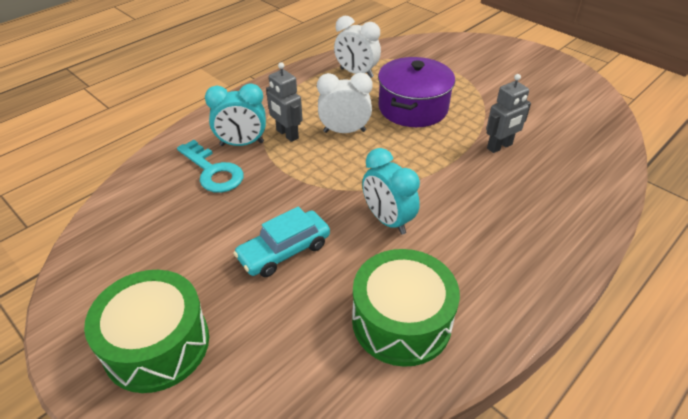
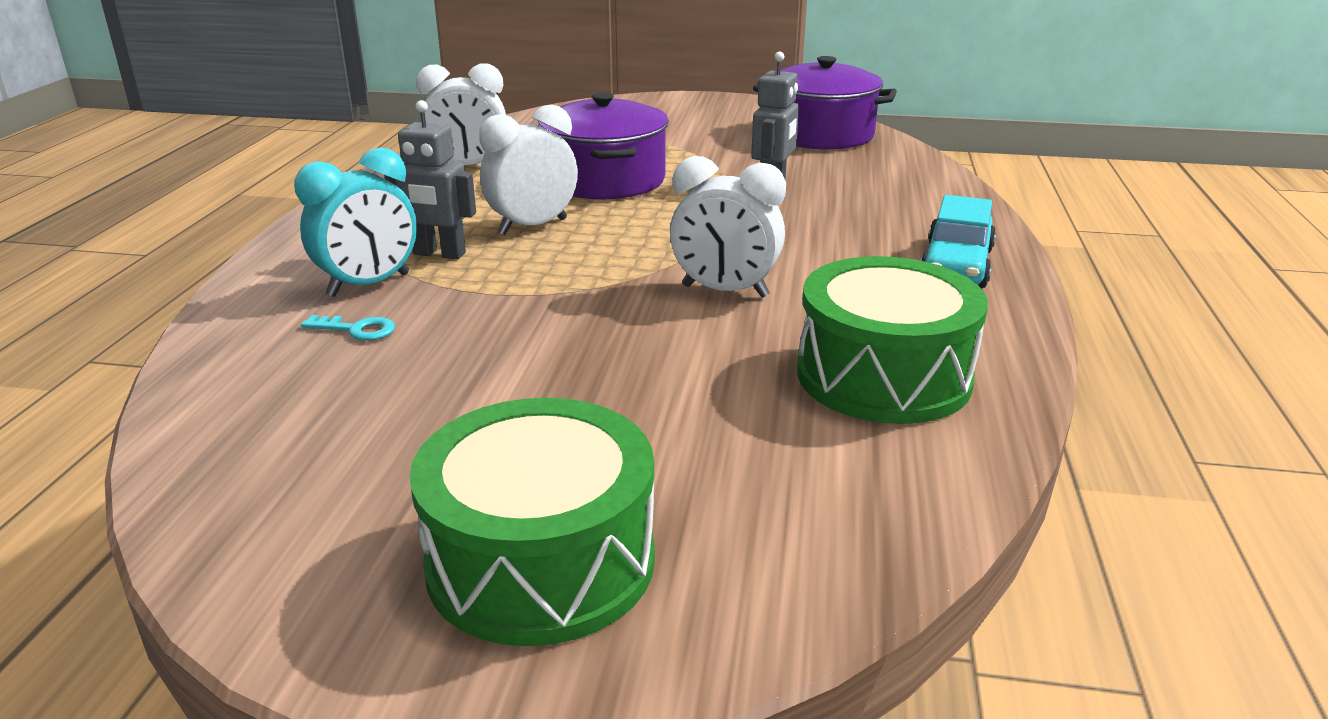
camera: 35 degrees left, 15 degrees down
turquoise key [177,140,244,193] -> turquoise key [301,315,395,341], size x0.50
turquoise car [233,206,330,277] -> turquoise car moved to [920,195,996,288]
turquoise clock [362,148,420,235] -> white clock [670,156,786,298]
none -> purple pot [753,56,897,150]

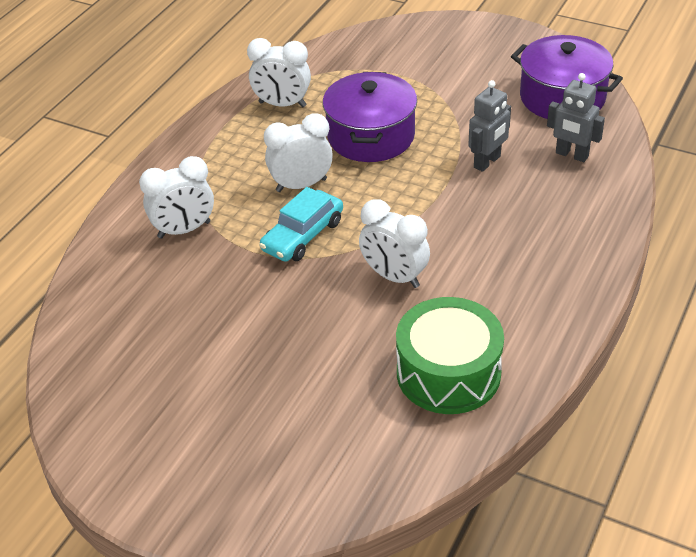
camera: 20 degrees right, 15 degrees up
turquoise clock [294,147,417,297] -> white clock [139,156,214,239]
turquoise key [301,315,395,341] -> none
grey robot [384,100,476,259] -> grey robot moved to [547,73,605,162]
green drum [409,398,655,646] -> none
turquoise car [920,195,996,288] -> turquoise car moved to [259,187,343,262]

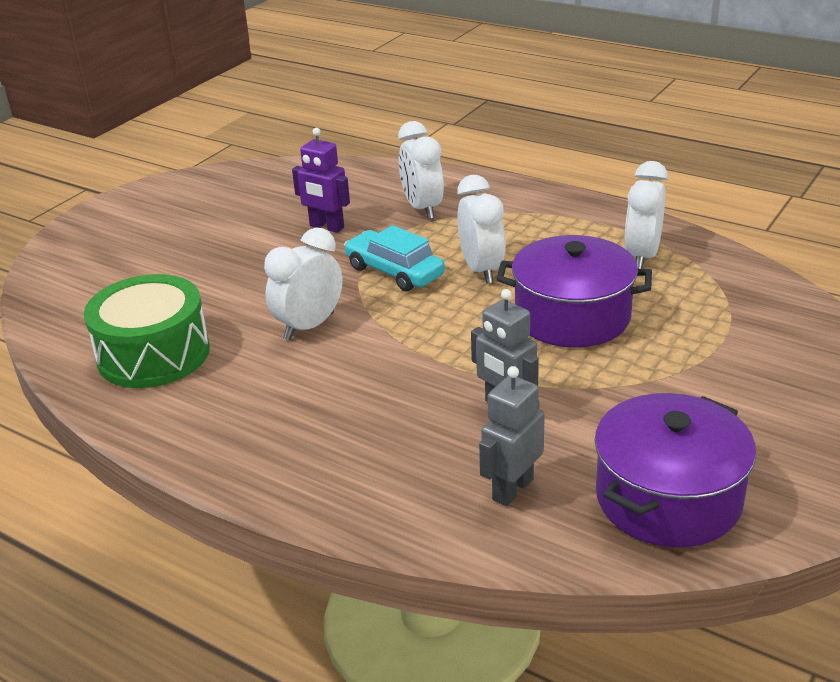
camera: 95 degrees right, 10 degrees down
none -> purple robot [292,128,350,233]

